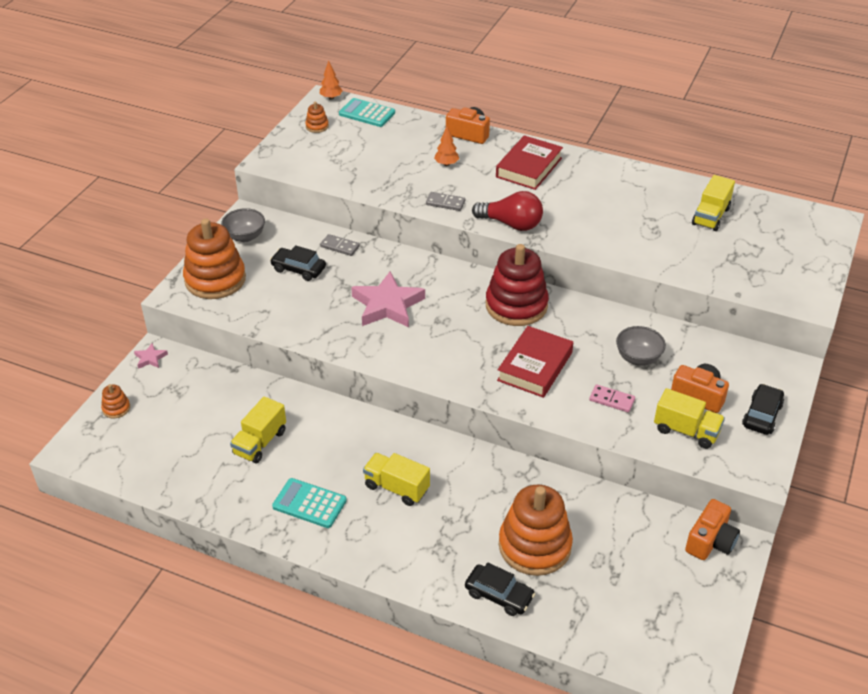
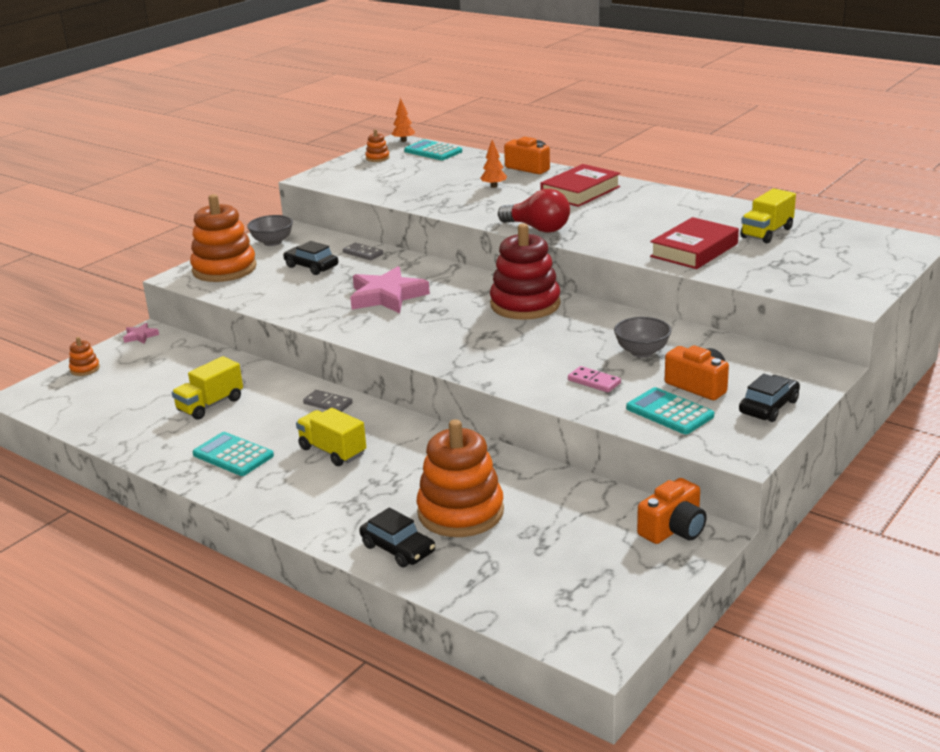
camera: 15 degrees right, 15 degrees down
grey domino [426,192,465,211] -> grey domino moved to [303,390,352,412]
red book [497,326,573,398] -> red book moved to [650,217,739,269]
yellow truck [654,388,725,449] -> turquoise calculator [626,387,714,434]

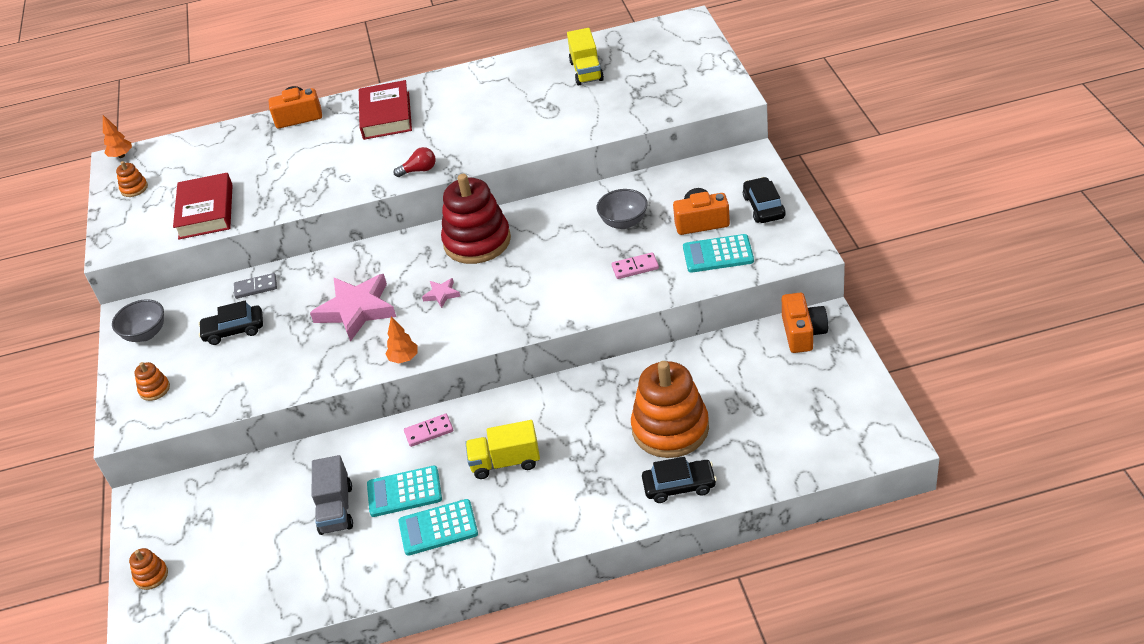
camera: 45 degrees left, 15 degrees up
pink star [123,323,159,344] -> pink star moved to [422,278,461,308]
yellow truck [172,356,243,420] -> grey truck [312,455,353,535]
orange stacking toy [190,194,257,282] -> orange stacking toy [134,362,170,401], size x0.42
grey domino [303,390,352,412] -> pink domino [404,414,453,447]
turquoise calculator [404,140,462,160] -> turquoise calculator moved to [367,466,442,517]
orange tree [480,140,507,188] -> orange tree moved to [386,317,418,363]
red light bulb [498,189,570,233] -> red light bulb [394,147,436,177], size x0.55
red book [650,217,739,269] -> red book moved to [173,173,233,239]

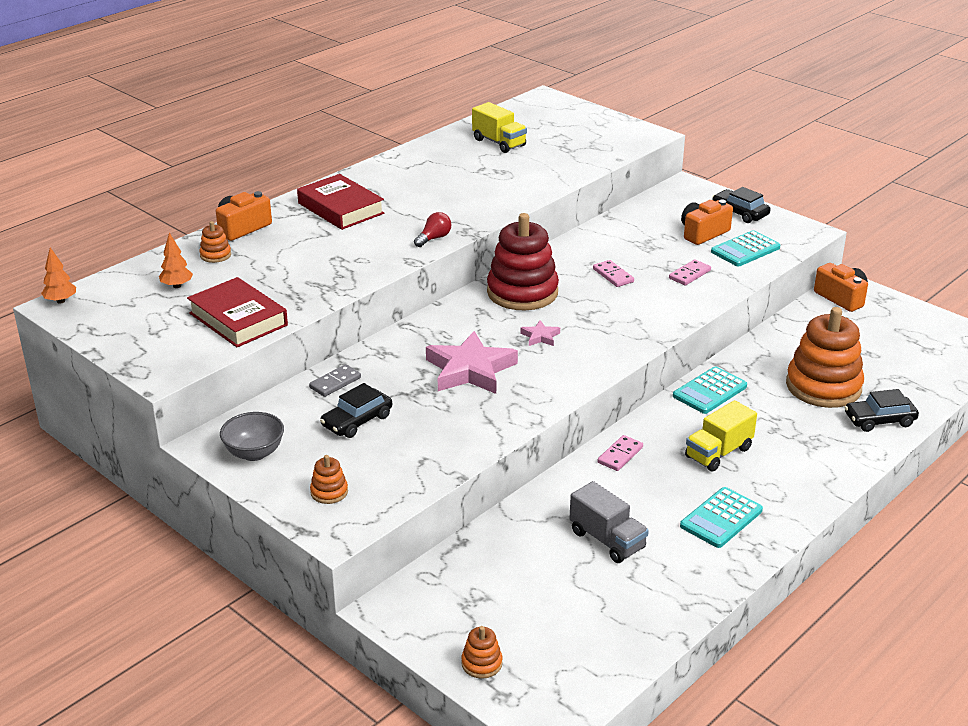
camera: 40 degrees left, 10 degrees down
orange stacking toy [116,161,148,197] -> orange stacking toy moved to [199,221,231,263]
turquoise calculator [367,466,442,517] -> turquoise calculator moved to [673,366,747,414]
orange tree [386,317,418,363] -> orange tree moved to [159,233,193,288]
grey bowl [597,189,648,229] -> none
black car [642,457,717,503] -> black car turned 150 degrees counterclockwise [845,389,919,432]
none -> pink domino [593,260,634,287]

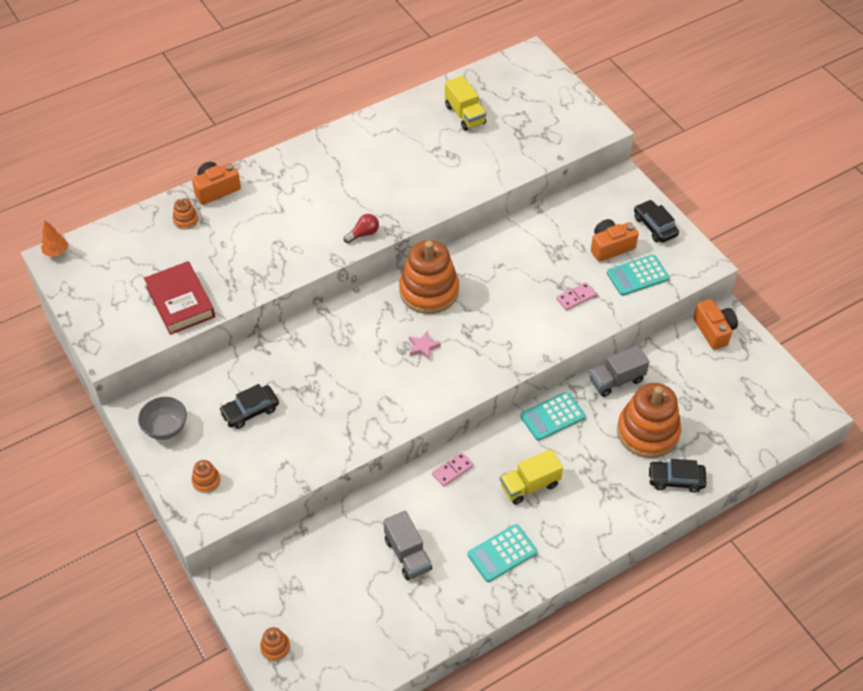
camera: 15 degrees right, 20 degrees up
orange tree [159,233,193,288] -> none
red book [297,174,384,230] -> none
grey domino [309,364,361,397] -> none
pink star [426,331,518,394] -> none
red stacking toy [487,213,559,311] -> orange stacking toy [399,240,459,314]
pink domino [593,260,634,287] -> none
none -> grey truck [589,345,650,397]

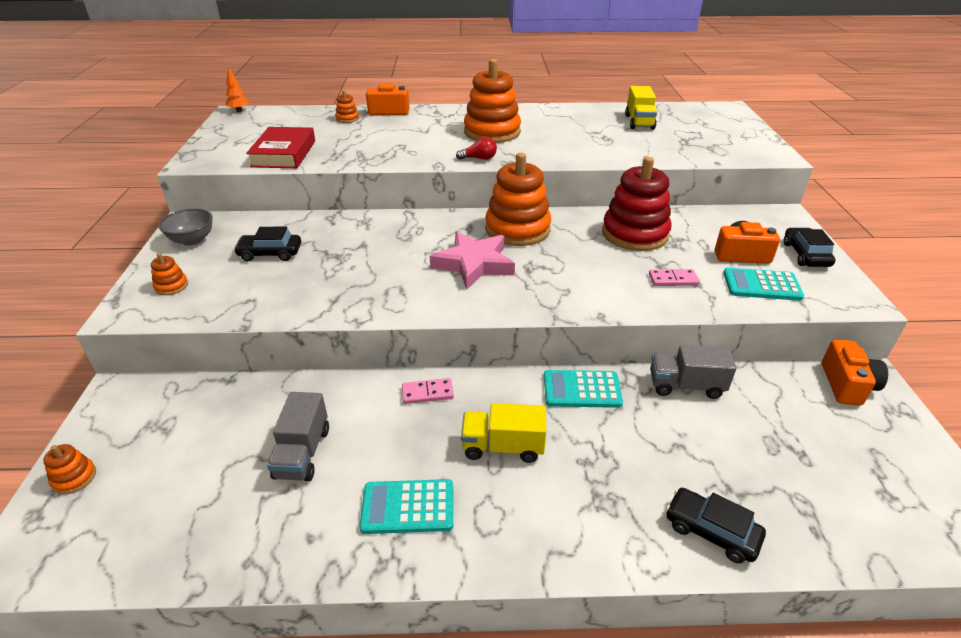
camera: 30 degrees right, 15 degrees down
pink star [409,331,441,360] -> pink star [430,231,515,289], size x2.23
orange stacking toy [617,383,681,458] -> orange stacking toy moved to [464,59,521,143]
none -> red stacking toy [602,157,672,251]

